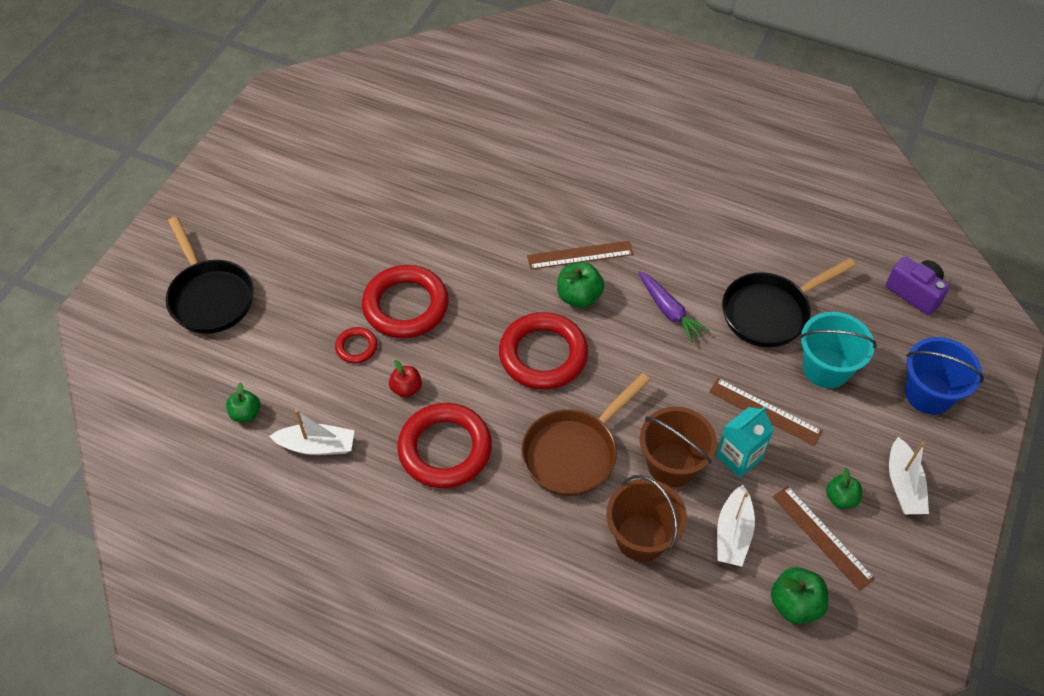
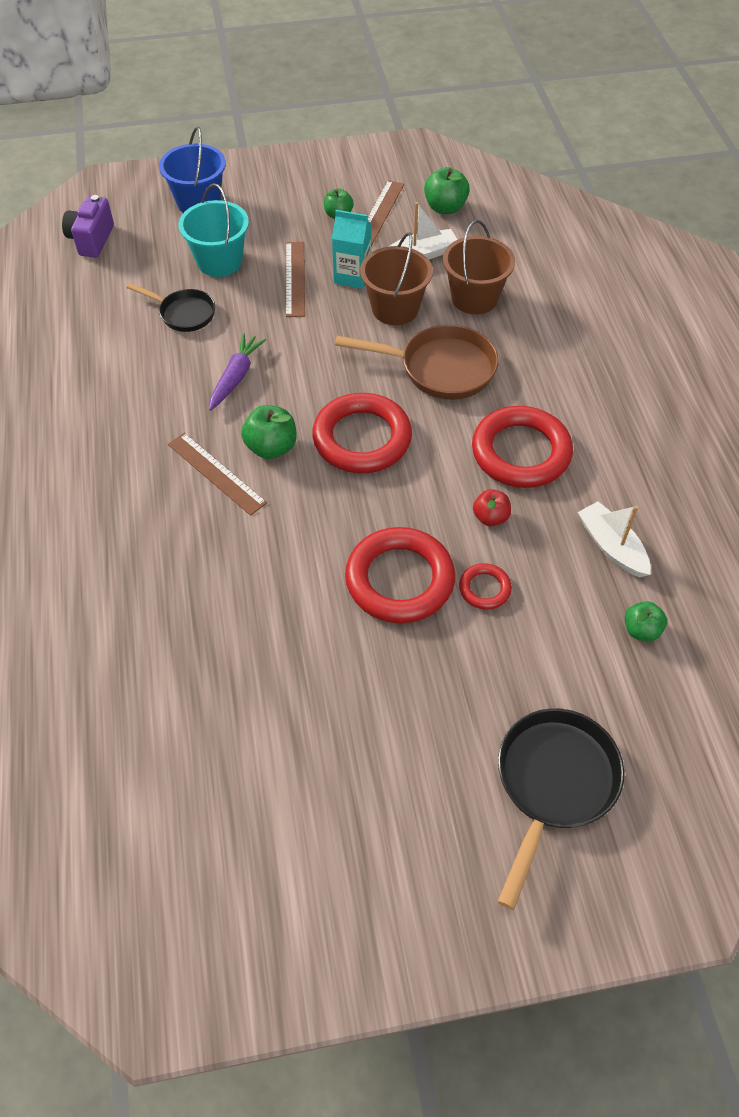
camera: 125 degrees left, 0 degrees up
black pan [722,258,856,347] -> black pan [127,283,215,332], size x0.62
white boat [889,437,929,514] -> none

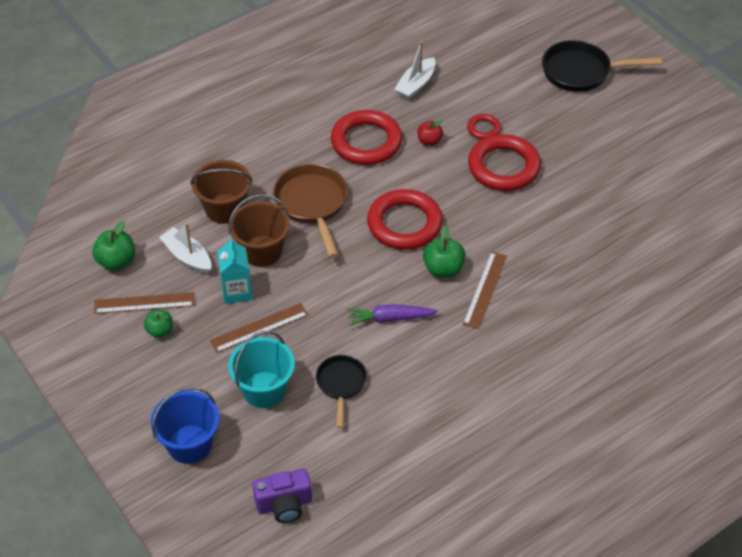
camera: 115 degrees left, 5 degrees down
green apple [625,601,667,642] -> none

